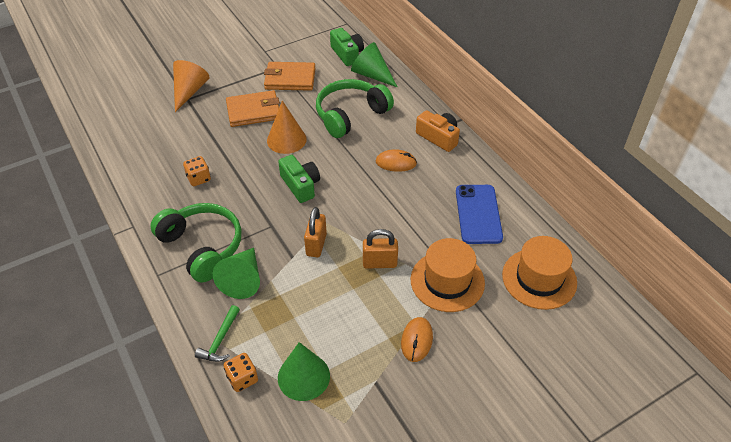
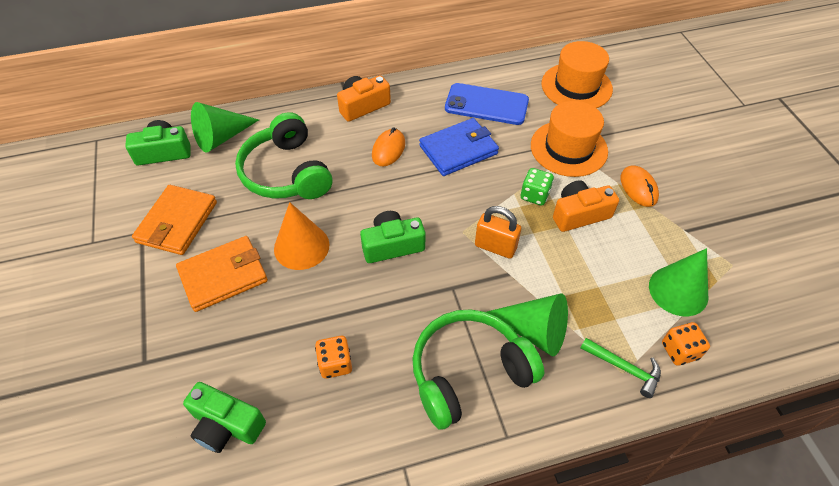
camera: 75 degrees left, 5 degrees up
orange cone [173,60,210,112] -> none
orange wallet [226,90,280,127] -> orange wallet turned 60 degrees clockwise [176,236,268,312]
orange padlock [363,229,398,269] -> green dice [521,168,554,206]
orange mouse [401,317,433,362] -> orange mouse turned 45 degrees clockwise [620,165,659,207]
none -> green camera [183,382,266,453]
none -> blue wallet [419,118,499,176]
none -> orange camera [553,180,619,232]

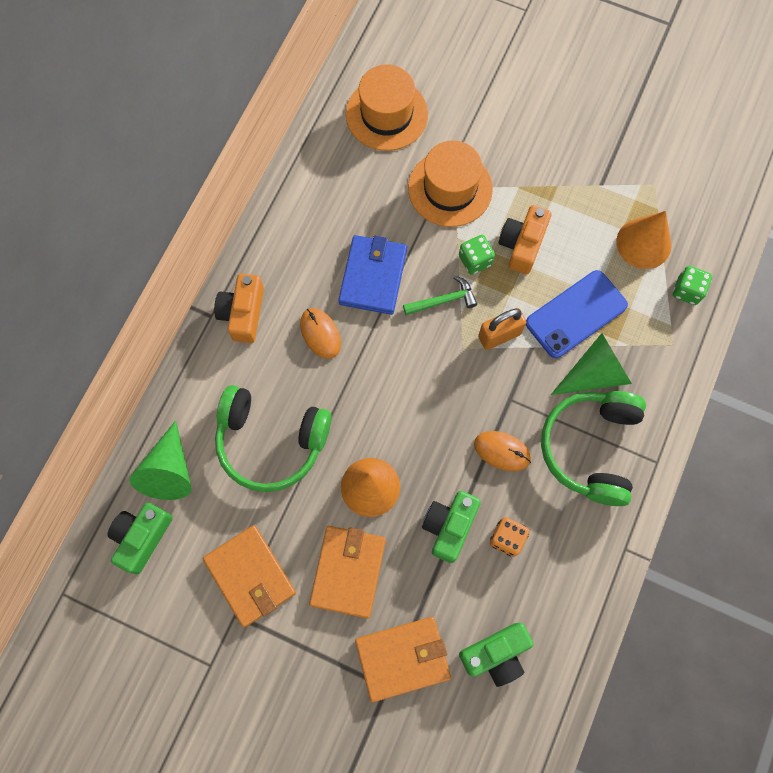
camera: 50 degrees left, 20 degrees up
green camera [360,211,425,263] -> green camera moved to [422,491,481,563]
blue phone [445,83,529,125] -> blue phone moved to [526,270,628,358]
green hammer [580,338,661,398] -> green hammer moved to [403,276,477,315]
orange mouse [620,165,659,207] -> orange mouse moved to [474,431,531,471]
green cone [649,248,709,316] -> orange cone [616,211,671,269]
orange dice [662,322,710,366] -> green dice [673,266,712,305]
none -> orange wallet [355,617,451,702]

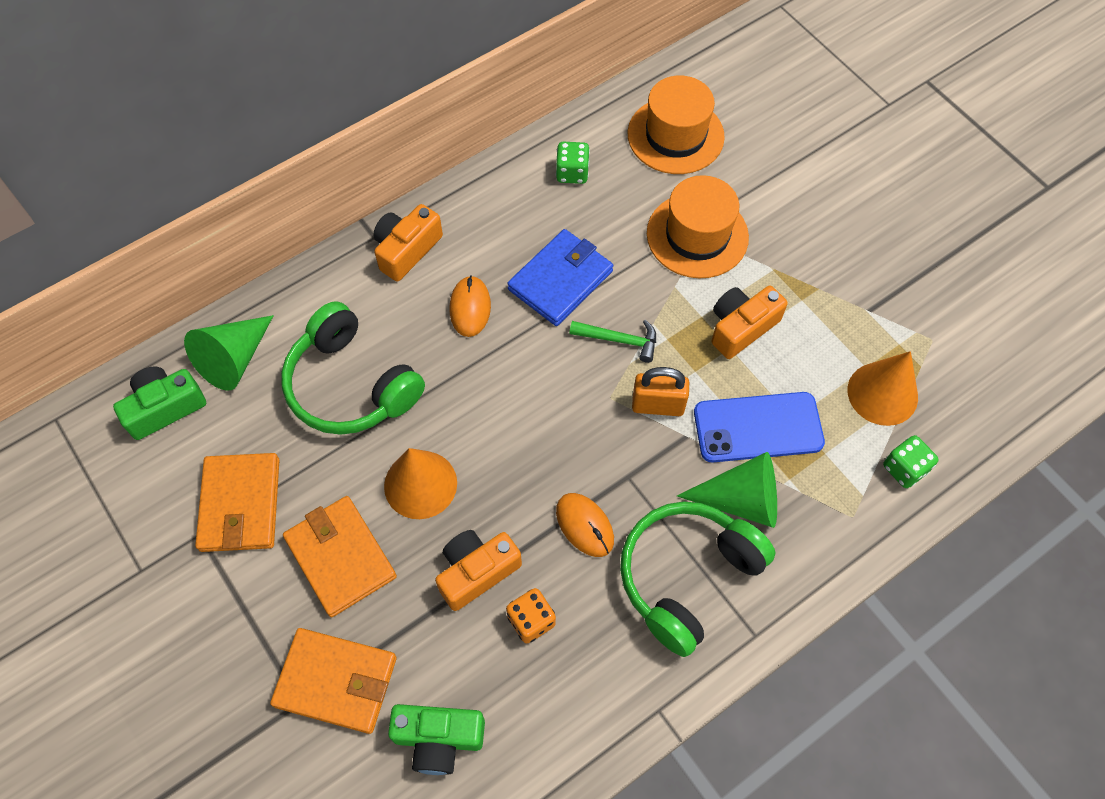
camera: 30 degrees right, 10 degrees down
orange wallet [309,526,386,618] -> orange wallet turned 75 degrees counterclockwise [283,496,397,617]
green camera [422,491,481,563] -> orange camera [435,530,522,611]
green dice [459,235,495,275] -> green dice moved to [556,142,590,184]

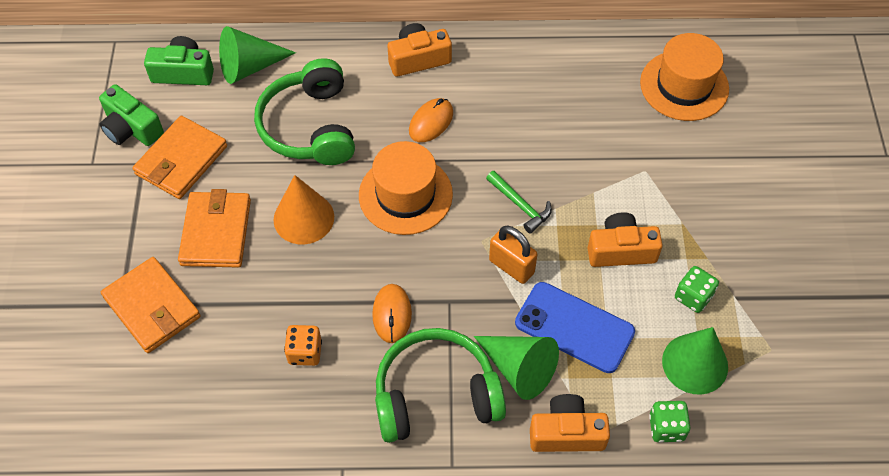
camera: 35 degrees right, 5 degrees down
green camera [388,704,485,775] -> green camera moved to [99,84,164,146]
orange camera [435,530,522,611] -> orange camera moved to [530,394,610,452]
blue wallet [507,229,613,326] -> none
green dice [556,142,590,184] -> green dice moved to [675,266,719,313]
orange hat [647,175,749,279] -> orange hat moved to [359,141,453,235]
orange cone [848,351,918,426] -> green cone [662,327,728,395]

